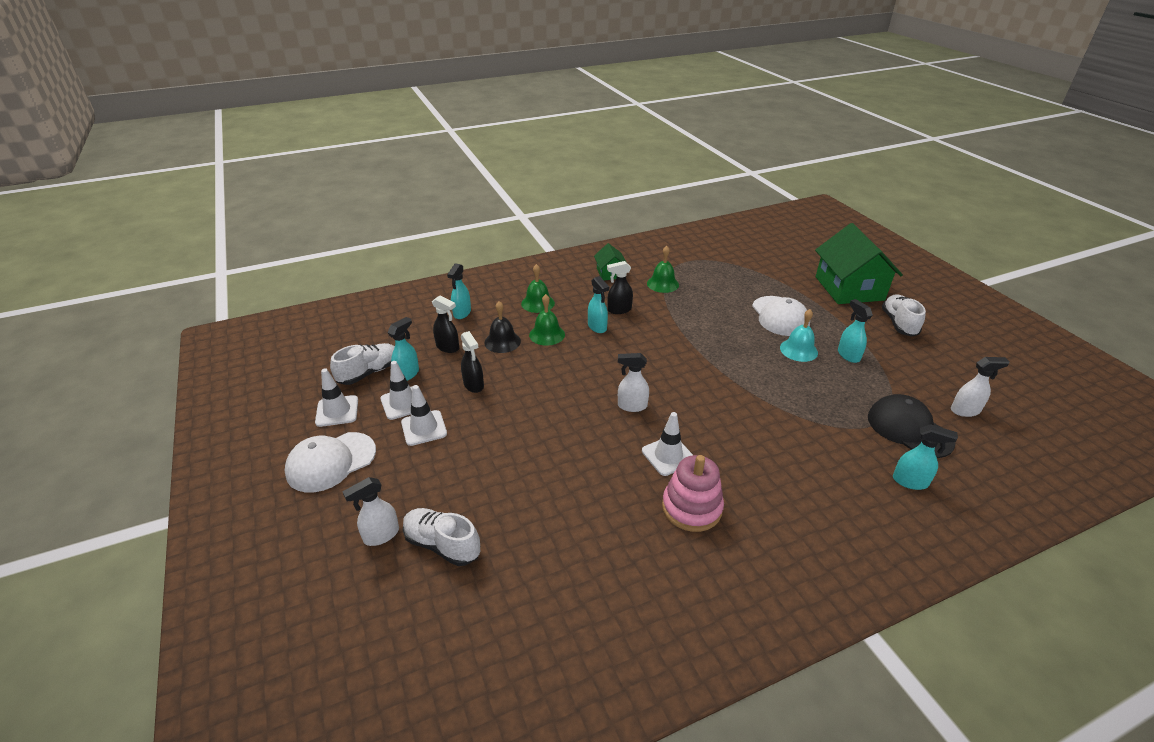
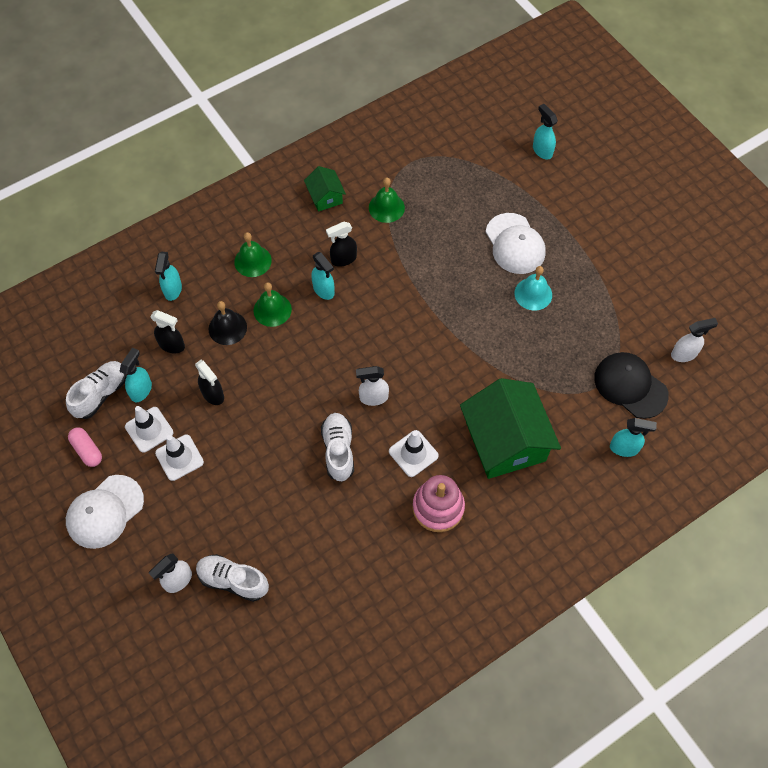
camera: 10 degrees left, 25 degrees up
white traffic cone [315,369,358,427] -> pink capsule [68,427,102,467]
green house [815,223,903,304] -> green house moved to [460,378,561,479]
turquoise spray bottle [838,299,873,363] -> turquoise spray bottle moved to [533,104,558,159]
white shoe [882,295,926,337] -> white shoe moved to [321,413,354,482]

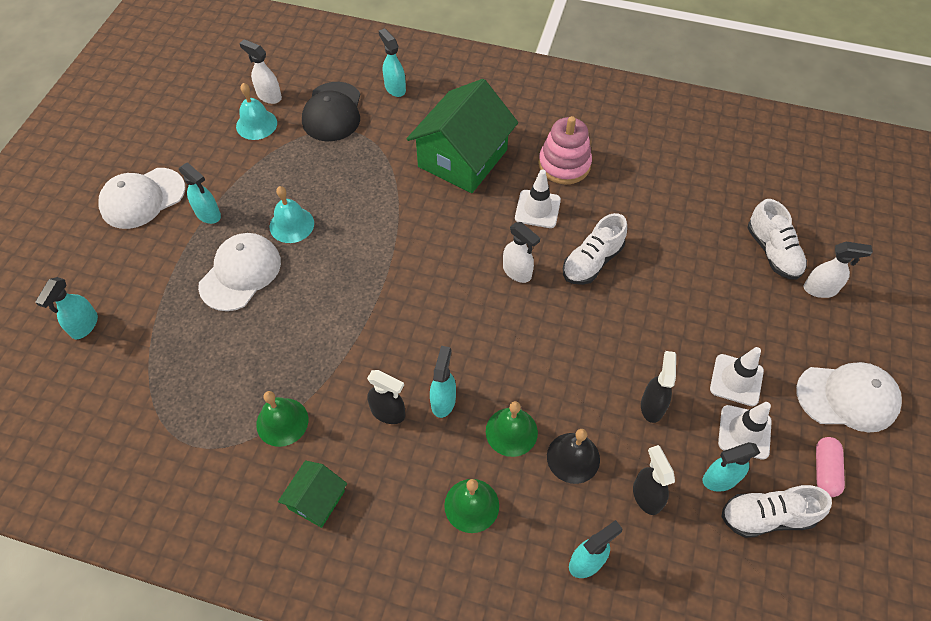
camera: 130 degrees left, 5 degrees down
none -> white cap [98,168,185,229]
none -> turquoise spray bottle [179,162,221,224]
none -> turquoise bell [236,83,277,140]

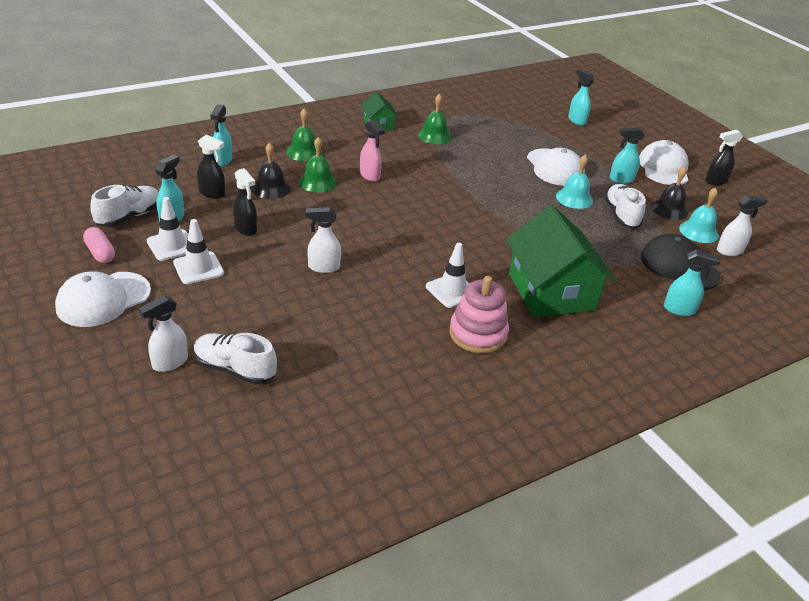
camera: 130 degrees right, 20 degrees down
black spray bottle [367,370,405,424] -> black spray bottle moved to [705,129,743,185]
turquoise spray bottle [430,346,456,418] -> pink spray bottle [360,120,385,181]
white spray bottle [503,222,540,283] -> white spray bottle moved to [306,207,341,273]
white shoe [563,213,627,285] -> white shoe moved to [604,184,646,229]
none -> black bell [651,166,688,220]

